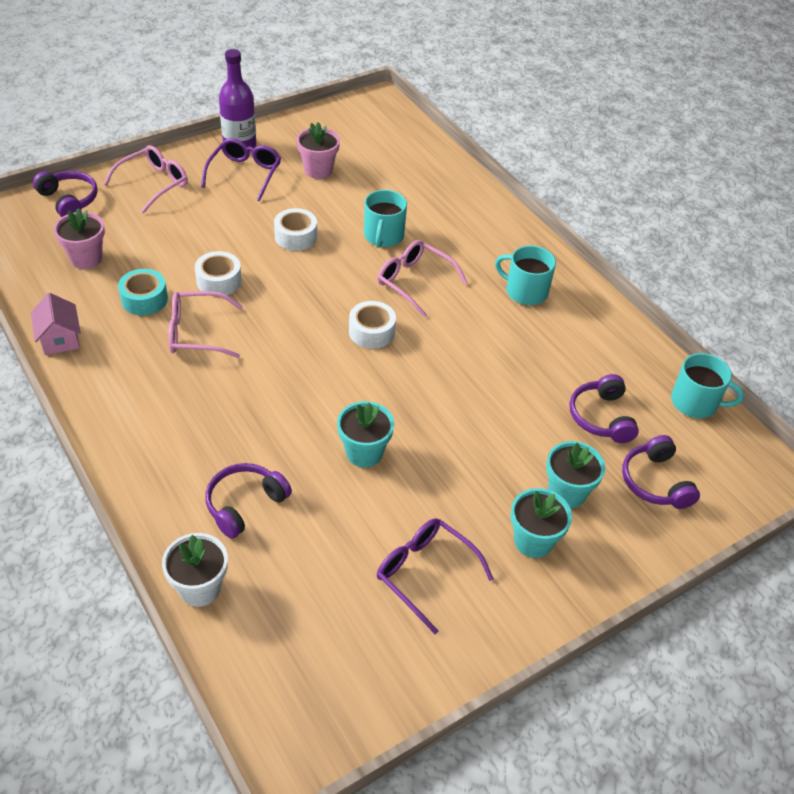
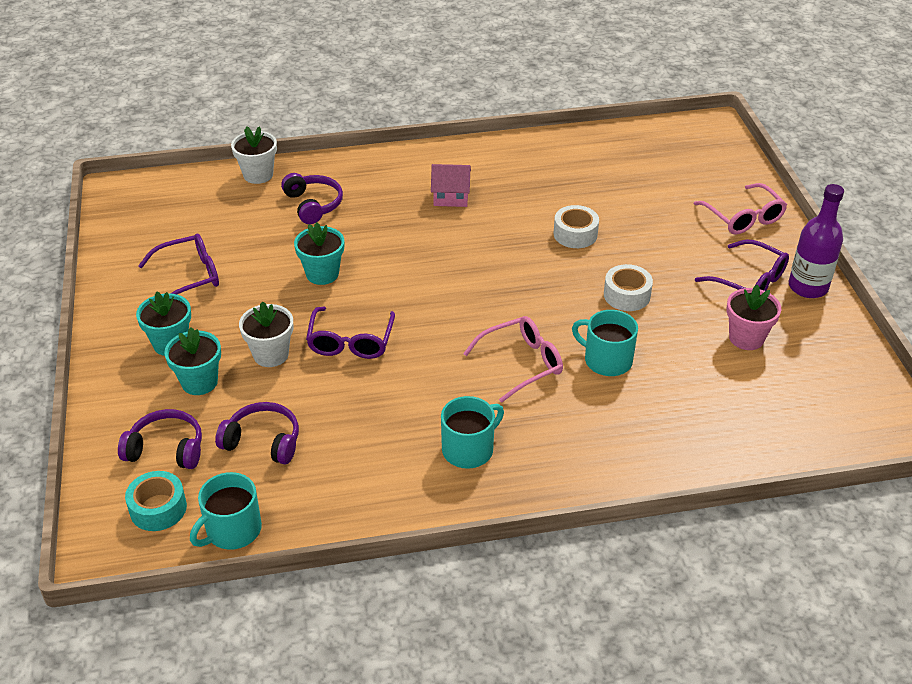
camera: 115 degrees right, 5 degrees down
pink house [31,293,81,355] -> pink house moved to [431,164,471,207]
purple headphones [33,171,98,217] -> none
pink flower pot [54,208,105,269] -> none
turquoise tape [118,269,168,315] -> turquoise tape moved to [125,471,187,531]
pink glasses [168,291,243,358] -> none
white tape [349,301,396,349] -> none
none -> white flower pot [239,301,293,367]
none -> purple glasses [306,307,395,359]

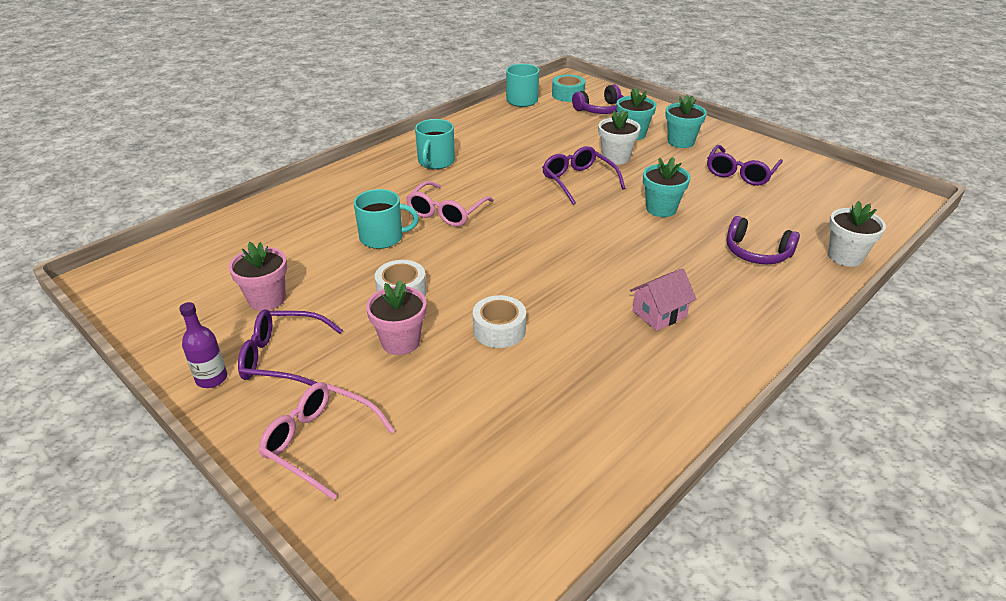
camera: 145 degrees right, 5 degrees down
purple headphones [215,402,299,464] -> none
purple bottle [789,184,844,298] -> purple bottle [179,302,227,388], size x0.63
none -> pink flower pot [366,280,426,355]

